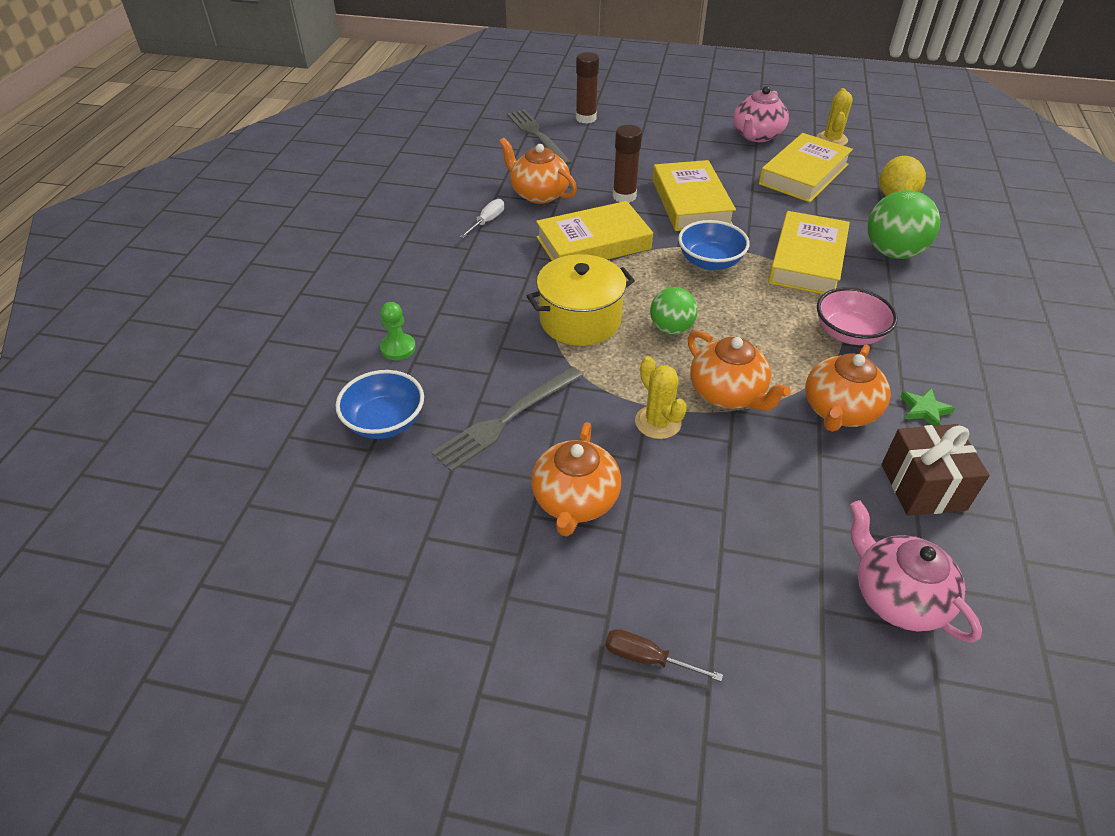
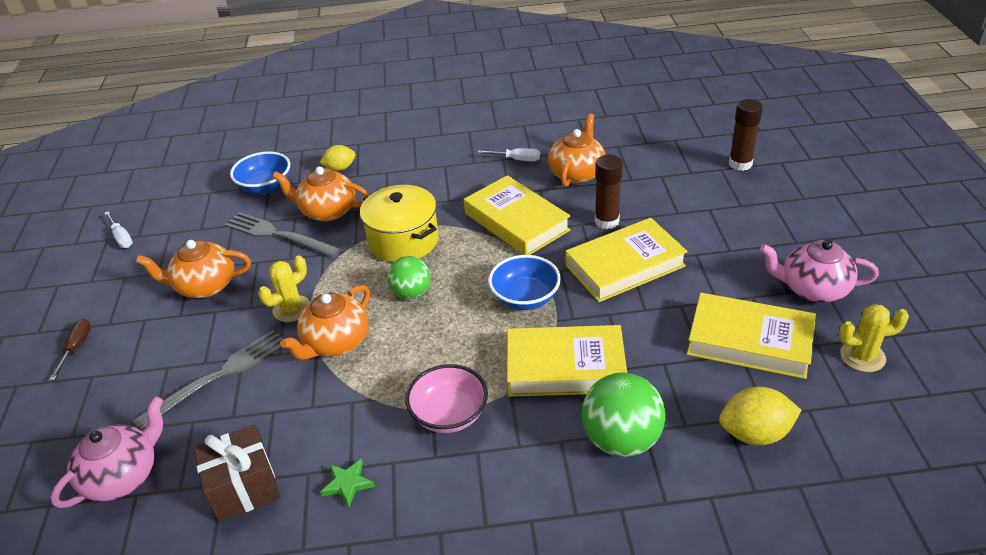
camera: 75 degrees right, 5 degrees down
green pawn [380,302,416,360] -> yellow lemon [319,145,356,171]
grey fork [507,109,572,166] -> grey fork moved to [133,330,283,430]
orange teapot [805,345,891,432] -> orange teapot moved to [272,166,368,222]
none -> white screwdriver [104,211,133,248]

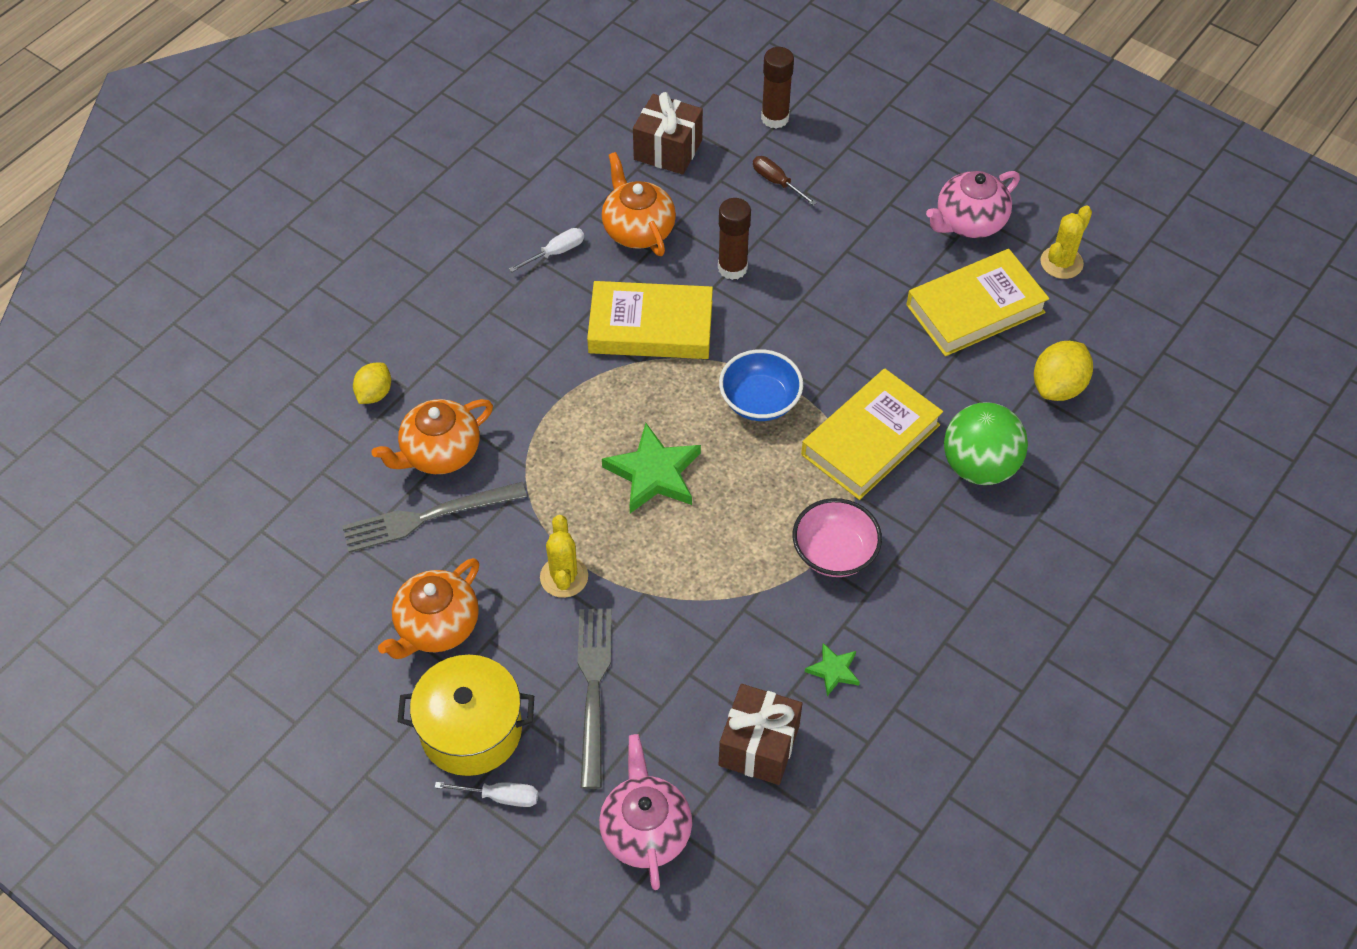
camera: 50 degrees left, 15 degrees up
brown screwdriver [50,319,91,380] -> brown screwdriver moved to [753,156,817,206]
white screwdriver [104,211,133,248] -> white screwdriver moved to [435,782,538,807]
blue bowl [230,151,290,194] -> none
orange teapot [280,285,370,360] -> none
yellow pot [360,185,438,262] -> yellow pot moved to [398,655,534,776]
green ball [387,256,430,299] -> green star [602,423,701,513]
yellow book [566,218,688,302] -> none
none -> brown gift [633,92,703,175]

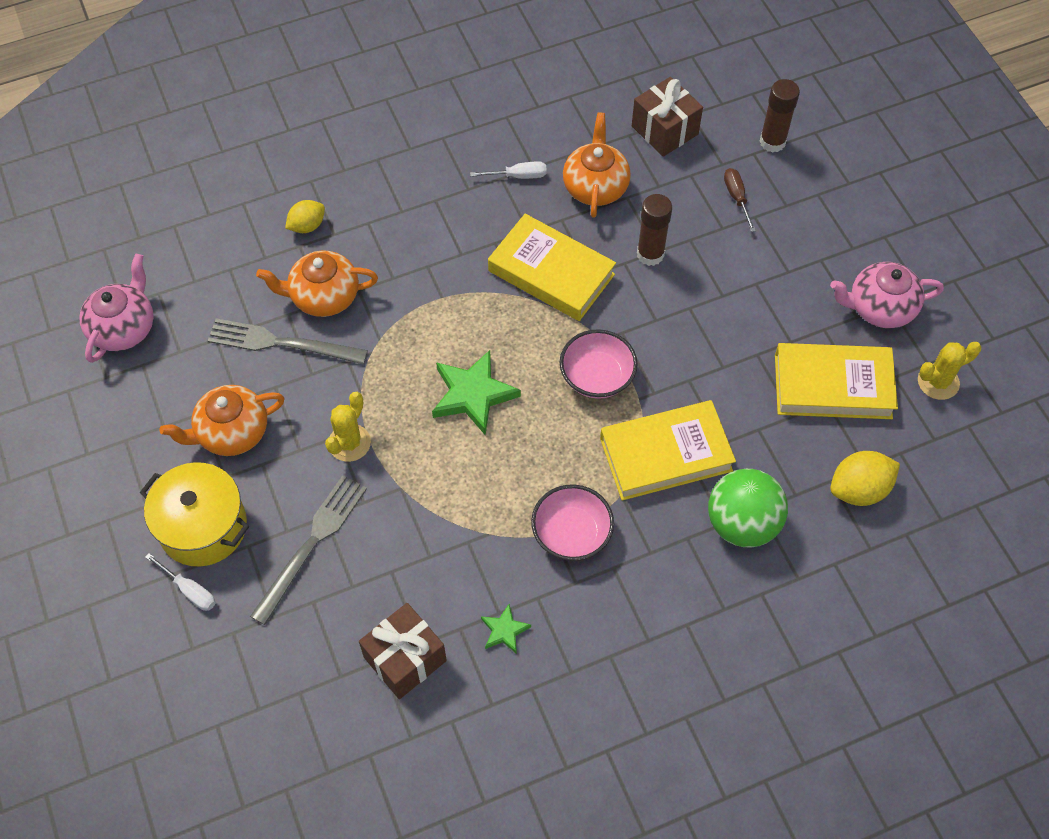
camera: 30 degrees right, 5 degrees up
pink teapot [599,734,692,890] -> pink teapot moved to [79,254,154,363]
blue bowl [719,349,803,421] -> pink bowl [560,329,638,399]

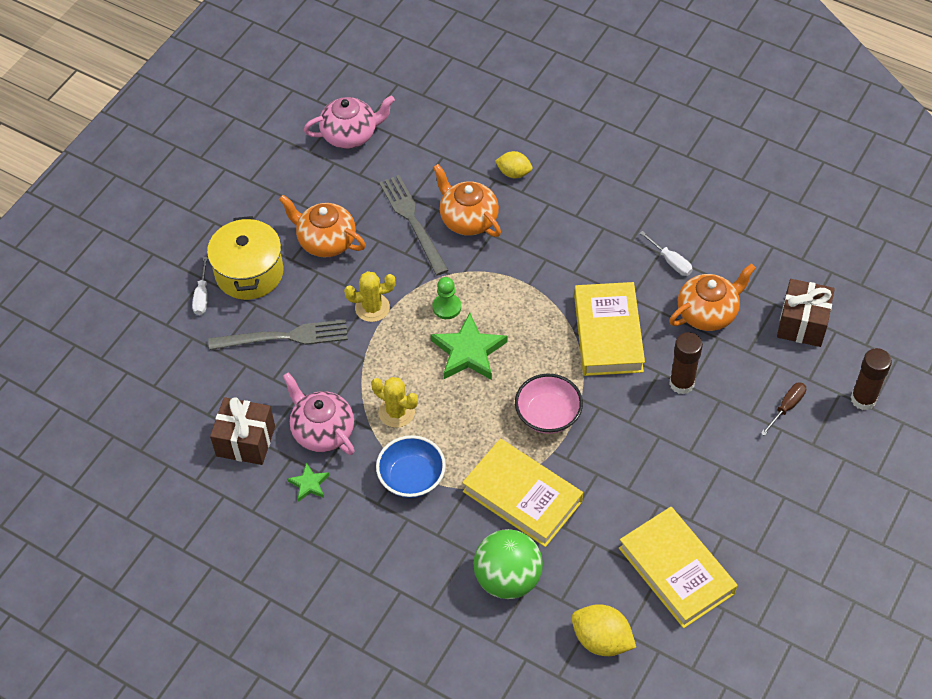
camera: 55 degrees right, 5 degrees down
pink bowl [531,484,614,561] -> blue bowl [376,435,446,498]
pink teapot [830,262,944,328] -> pink teapot moved to [283,373,355,455]
yellow cactus [918,342,981,400] -> yellow cactus moved to [371,377,418,428]
none -> green pawn [432,277,461,319]

